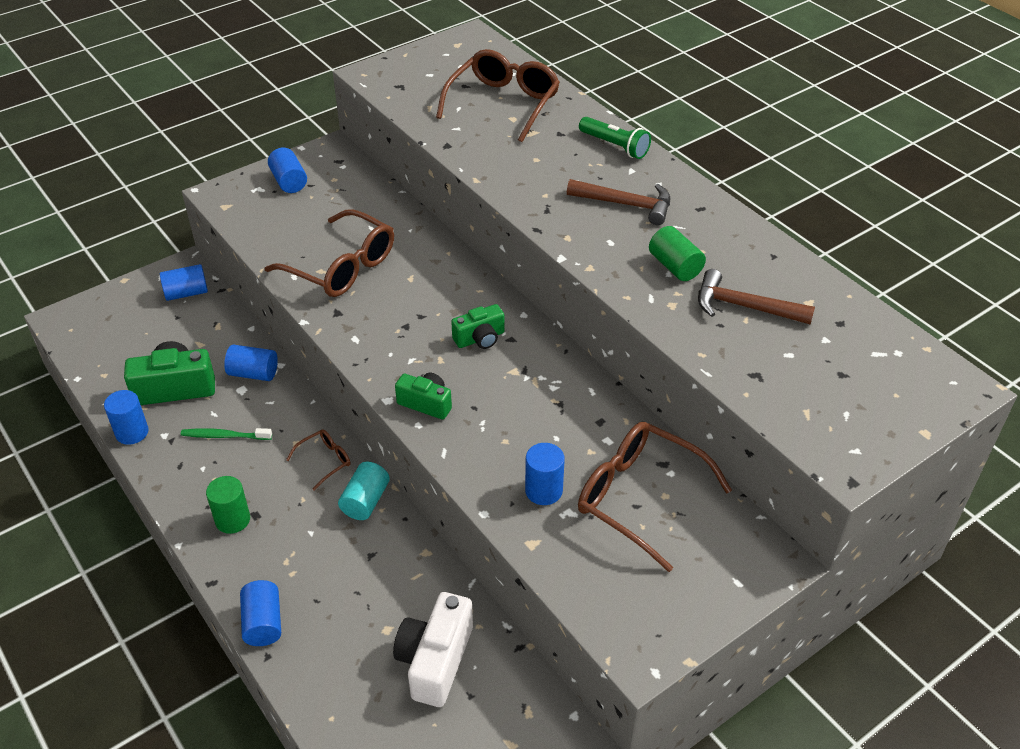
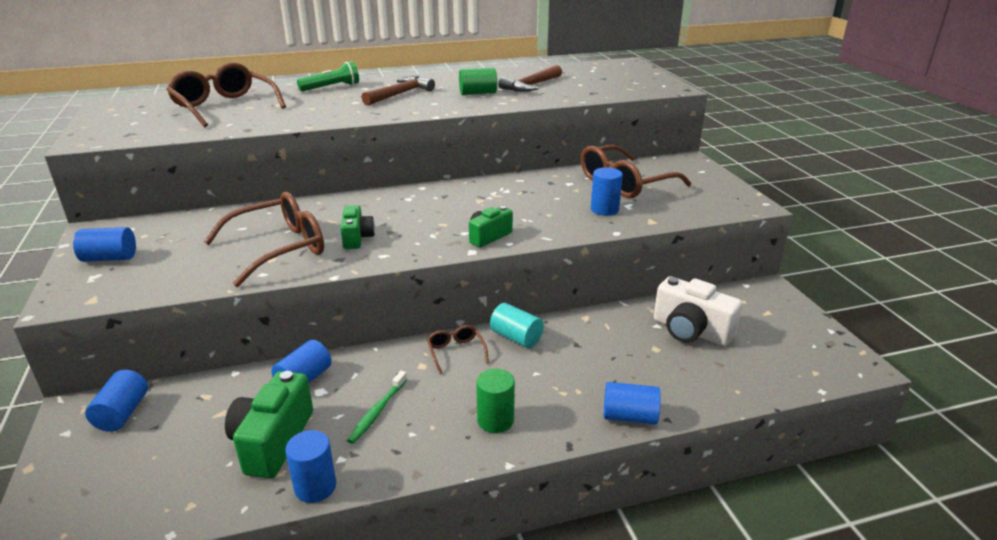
camera: 70 degrees left, 15 degrees down
green camera [451,304,504,349] -> green camera moved to [341,205,375,249]

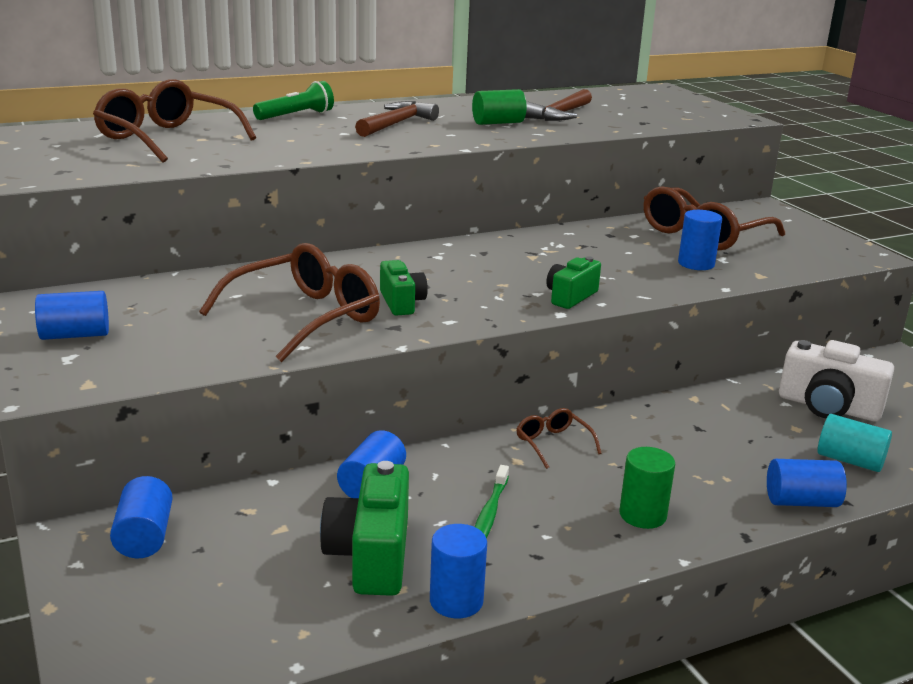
camera: 10 degrees left, 5 degrees down
turquoise cylinder [490,303,544,348] -> turquoise cylinder moved to [817,414,892,472]

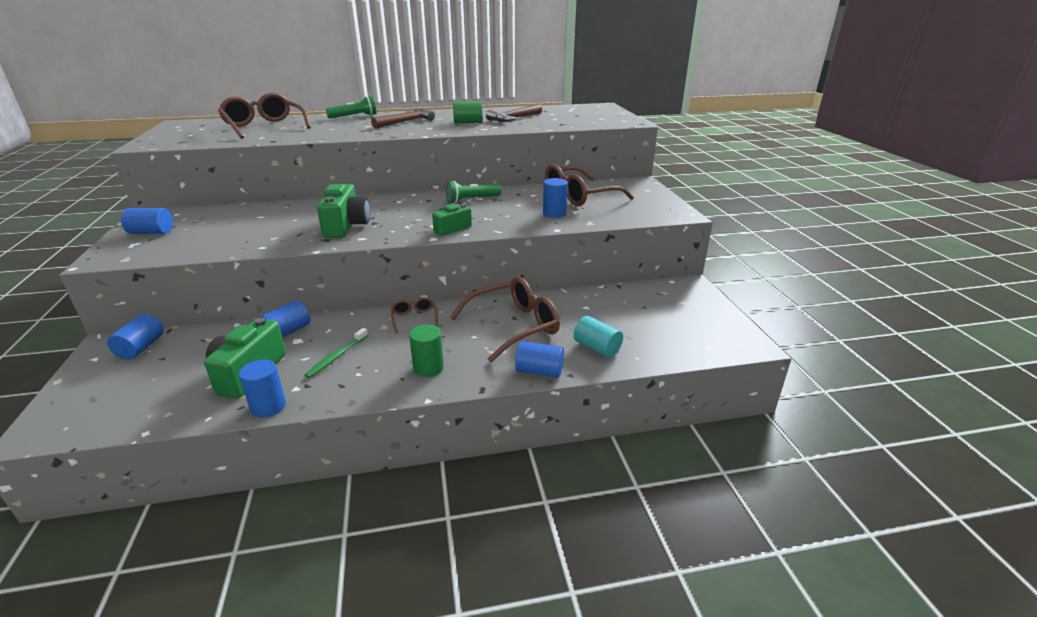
camera: 15 degrees right, 5 degrees up
brown glasses [199,243,380,362] -> brown glasses moved to [450,277,560,362]
green camera [380,260,428,316] -> green camera [317,184,370,238], size x1.64
white camera [779,340,894,421] -> none
none -> green flashlight [446,181,501,203]

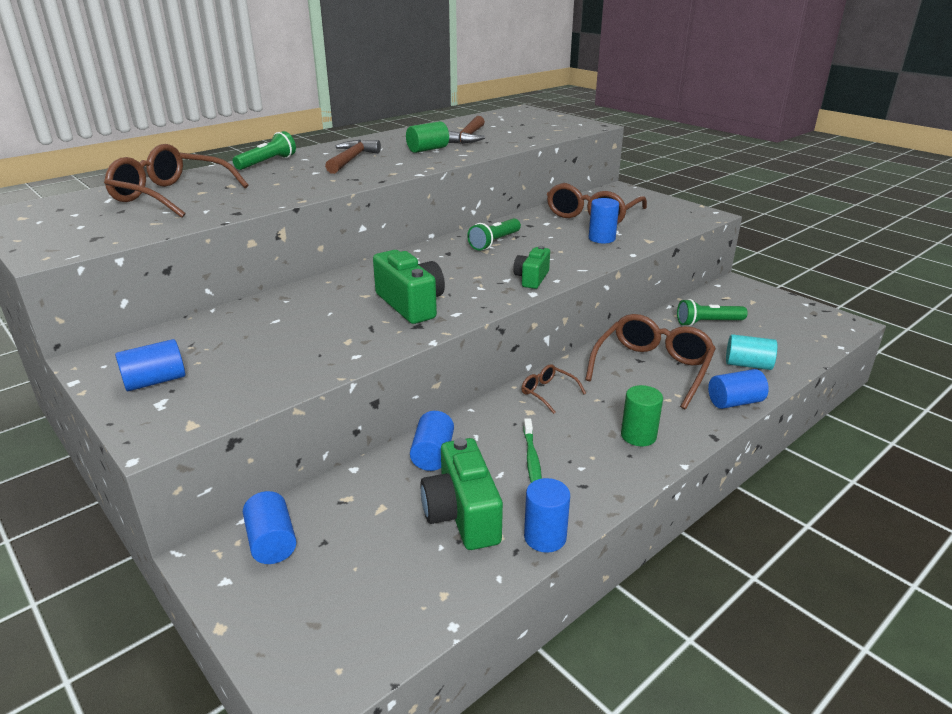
camera: 30 degrees left, 0 degrees up
none -> green flashlight [677,299,748,326]

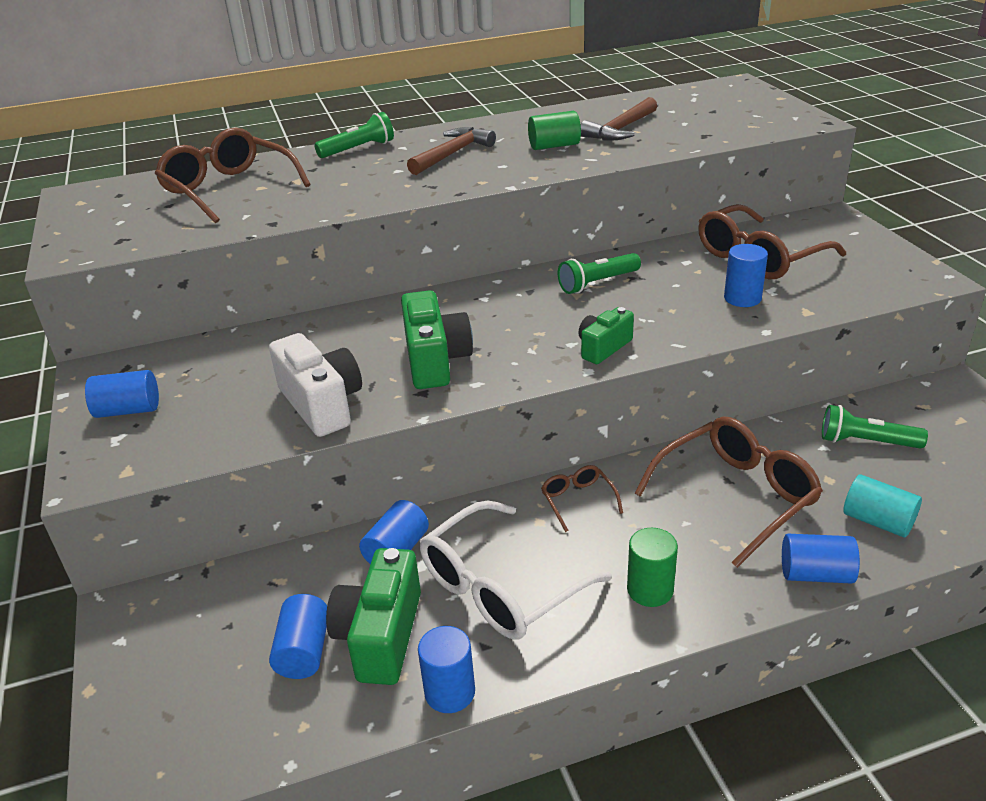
camera: 25 degrees right, 5 degrees up
blue cylinder [243,491,297,564] -> blue cylinder moved to [269,594,327,679]
green toothbrush [523,418,542,483] -> white glasses [420,501,612,640]
none -> white camera [269,333,362,437]

